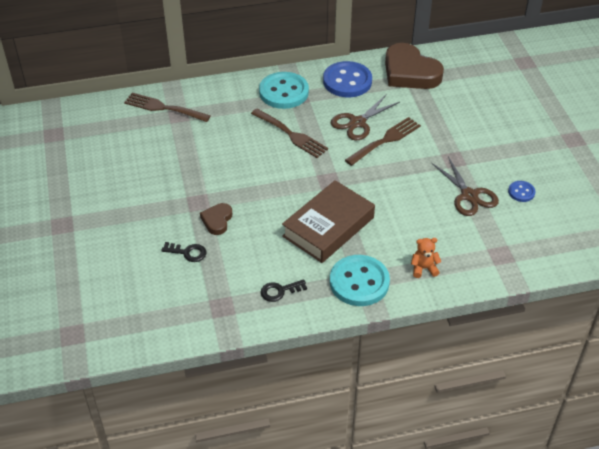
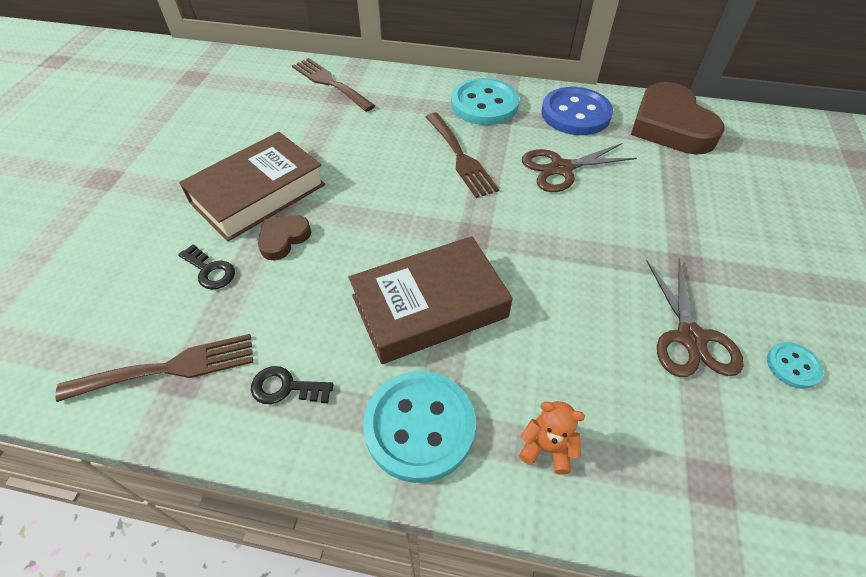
camera: 25 degrees right, 5 degrees up
brown fork [345,117,421,166] -> brown fork moved to [55,334,253,402]
blue button [508,181,535,202] -> turquoise button [767,342,824,389]
none -> brown book [179,132,325,241]

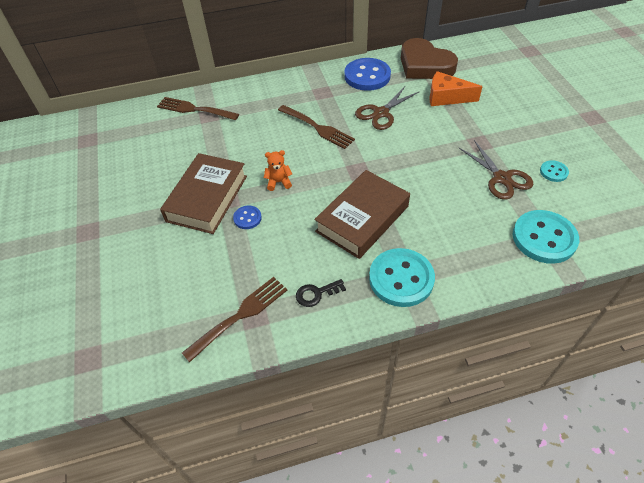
camera: 25 degrees left, 0 degrees up
black key [178,244,235,290] -> none
brown heart [258,215,311,260] -> blue button [233,206,262,229]
turquoise button [451,78,519,125] -> turquoise button moved to [513,210,579,264]
orange teddy bear [519,401,585,475] -> orange teddy bear moved to [264,150,292,191]
none -> orange cheese [430,71,483,106]

